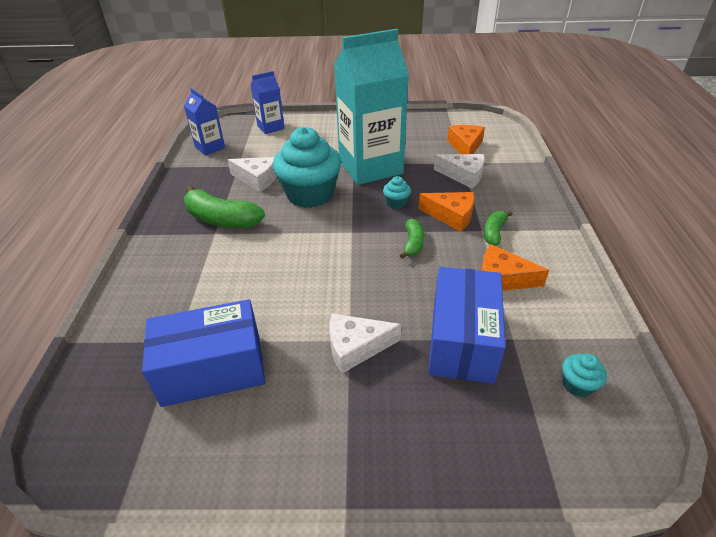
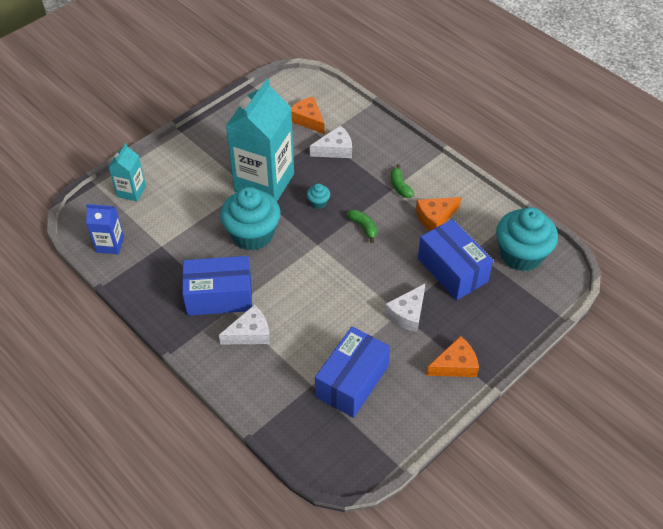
camera: 45 degrees left, 10 degrees up
green banana [184,186,265,228] -> blue box [182,256,252,316]
white cheese [227,157,277,192] -> white cheese moved to [219,305,270,344]
blue carton [250,71,285,134] -> turquoise carton [109,143,146,202]
orange cheese [418,192,474,232] -> orange cheese moved to [426,336,479,377]
turquoise cupcake [562,354,607,397] -> turquoise cupcake [496,207,558,271], size x2.42

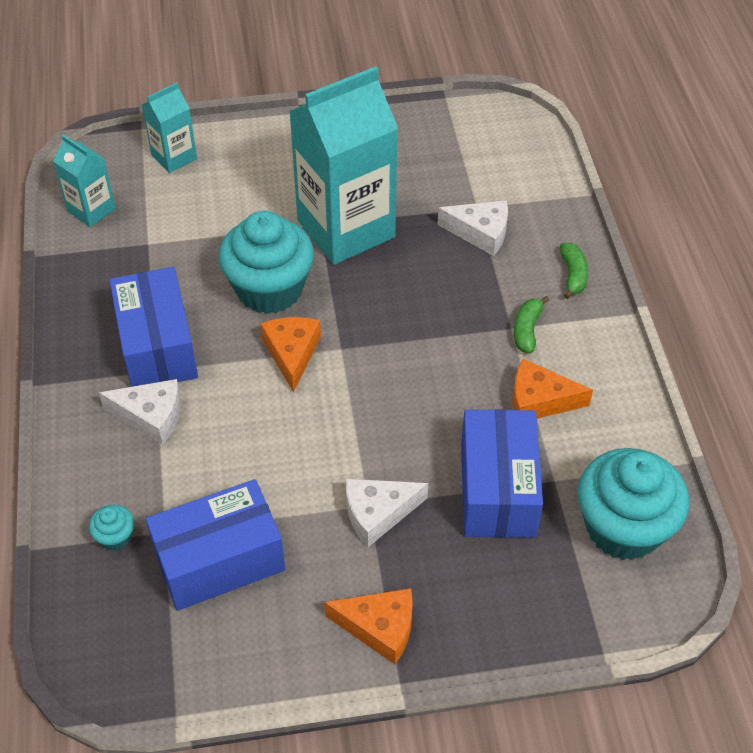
camera: 35 degrees right, 0 degrees up
blue carton [86,204,124,254] -> turquoise carton [53,135,116,227]
blue box [182,256,252,316] -> blue box turned 45 degrees clockwise [109,267,198,387]
orange cheese [291,96,325,134] -> orange cheese moved to [260,317,321,393]
turquoise cupcake [307,184,330,209] -> turquoise cupcake moved to [89,505,134,551]
green banana [347,209,377,243] -> green banana moved to [560,242,588,299]

